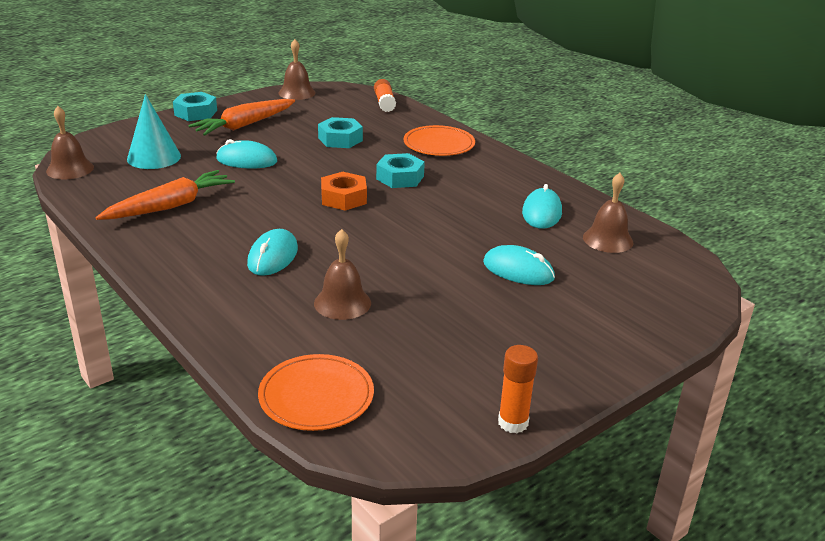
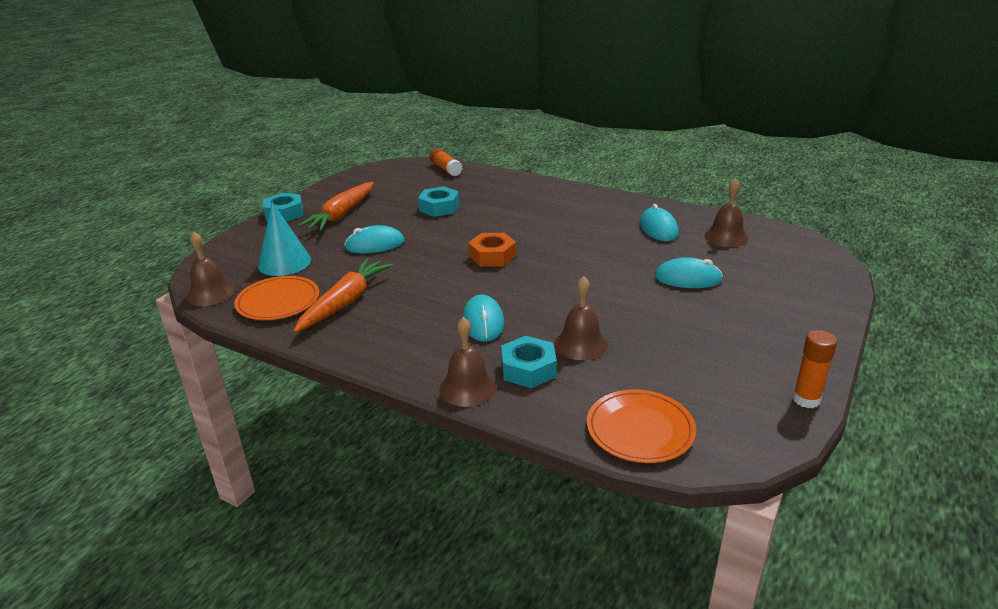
camera: 20 degrees left, 0 degrees up
brown bell [278,39,316,100] -> brown bell moved to [439,317,496,407]
turquoise nut [376,153,425,188] -> turquoise nut moved to [501,336,557,388]
orange plate [404,125,475,156] -> orange plate moved to [234,276,319,320]

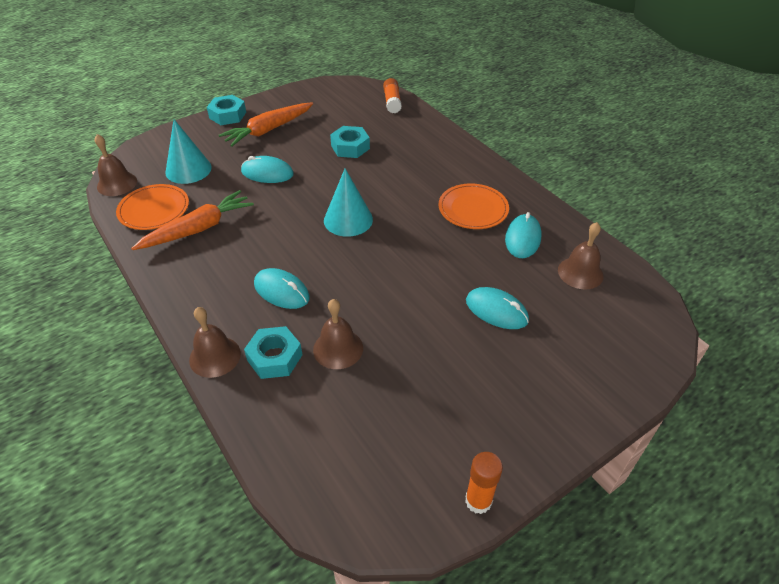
camera: 25 degrees right, 15 degrees up
turquoise mouse [462,294,504,342] -> turquoise mouse turned 75 degrees counterclockwise [254,268,310,309]
orange nut [468,233,516,267] -> turquoise cone [324,168,373,237]
orange plate [587,389,696,463] -> orange plate moved to [439,183,509,229]

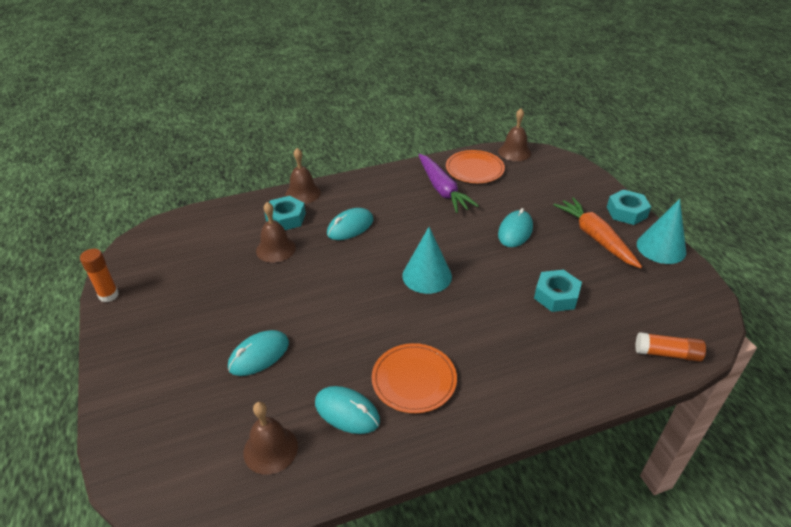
camera: 105 degrees right, 5 degrees down
orange carrot [131,190,254,250] -> purple carrot [419,154,479,213]
turquoise cone [166,119,212,184] -> turquoise cone moved to [637,199,686,264]

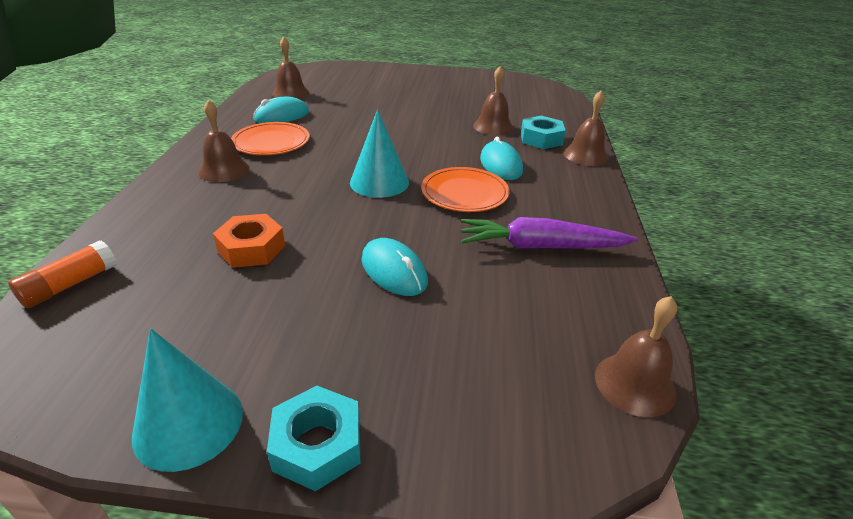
camera: 115 degrees right, 5 degrees down
orange glue stick [80,249,119,302] -> none
turquoise mouse [228,330,289,376] -> none
orange plate [446,150,505,183] -> orange plate moved to [421,167,510,212]
turquoise nut [534,270,582,312] -> orange nut [213,214,285,268]
orange carrot [553,197,642,268] -> none
none -> brown bell [199,100,250,182]

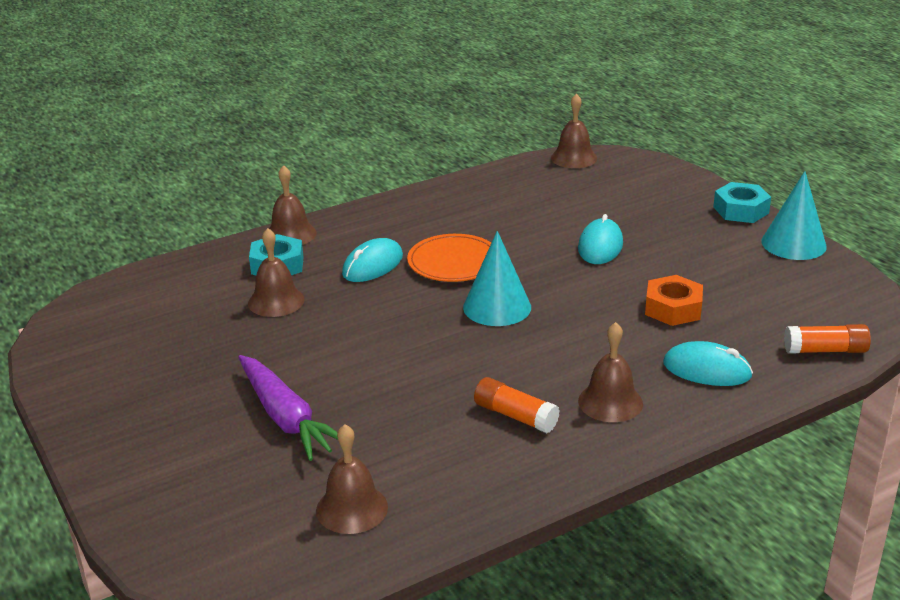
camera: 125 degrees left, 5 degrees down
orange plate [231,122,310,155] -> orange glue stick [474,377,560,433]
turquoise mouse [253,97,309,123] -> turquoise mouse moved to [663,341,753,386]
purple carrot [461,217,638,249] -> purple carrot moved to [238,355,338,461]

